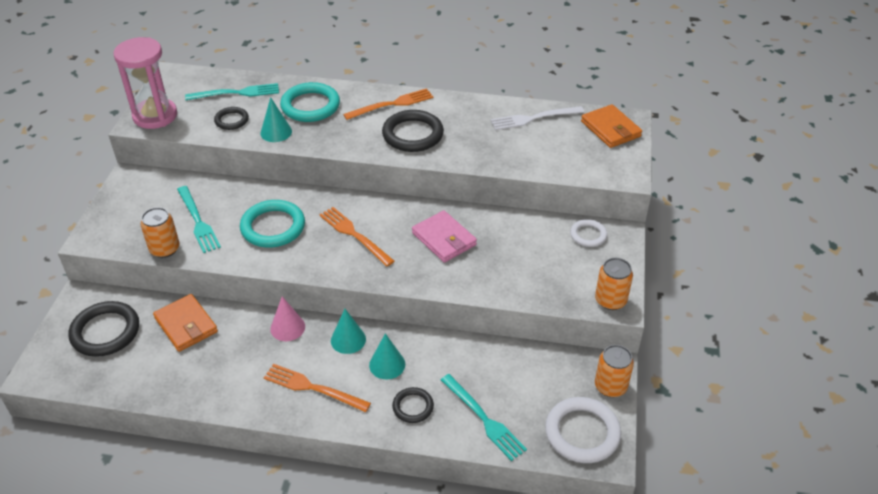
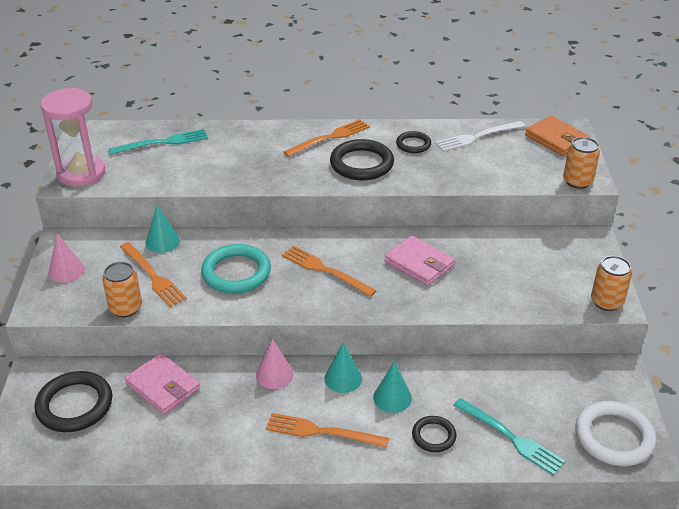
camera: 10 degrees left, 5 degrees down
orange wallet [153,294,218,352] -> pink wallet [125,353,200,415]
turquoise fork [177,186,221,253] -> orange fork [120,242,187,307]
black ring [214,107,249,130] -> black ring moved to [396,131,431,153]
turquoise cone [260,97,292,142] -> turquoise cone moved to [146,205,180,253]
turquoise ring [280,82,340,122] -> none
white ring [570,219,607,247] -> none
orange can [595,345,634,397] -> orange can moved to [563,137,600,189]
none -> pink cone [48,234,84,283]

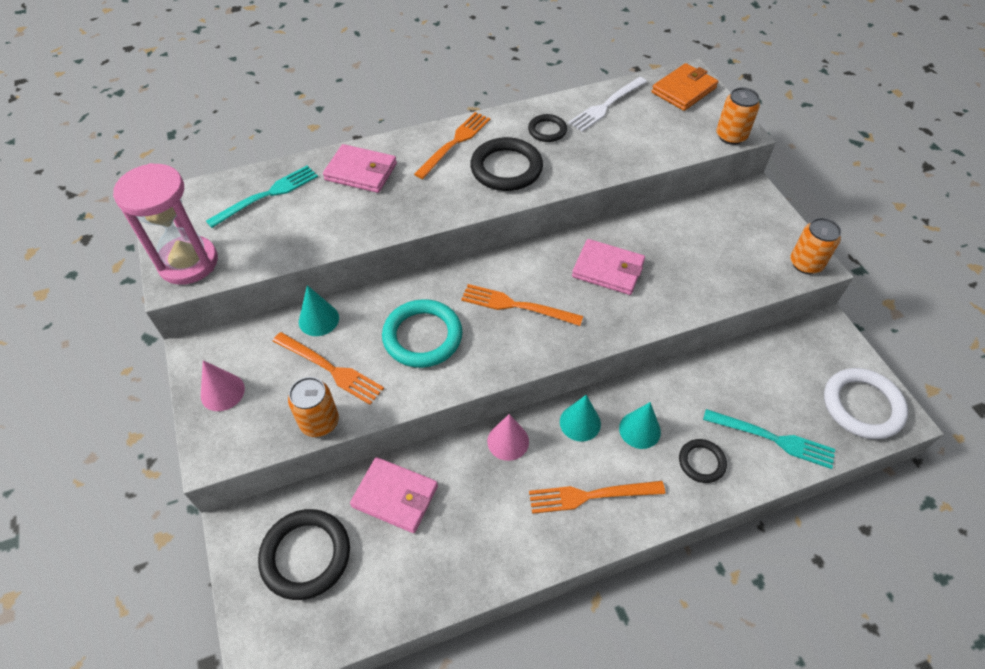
camera: 20 degrees left, 15 degrees up
orange wallet [525,116,590,156] -> orange wallet turned 75 degrees counterclockwise [652,63,718,111]
none -> pink wallet [323,144,397,193]

